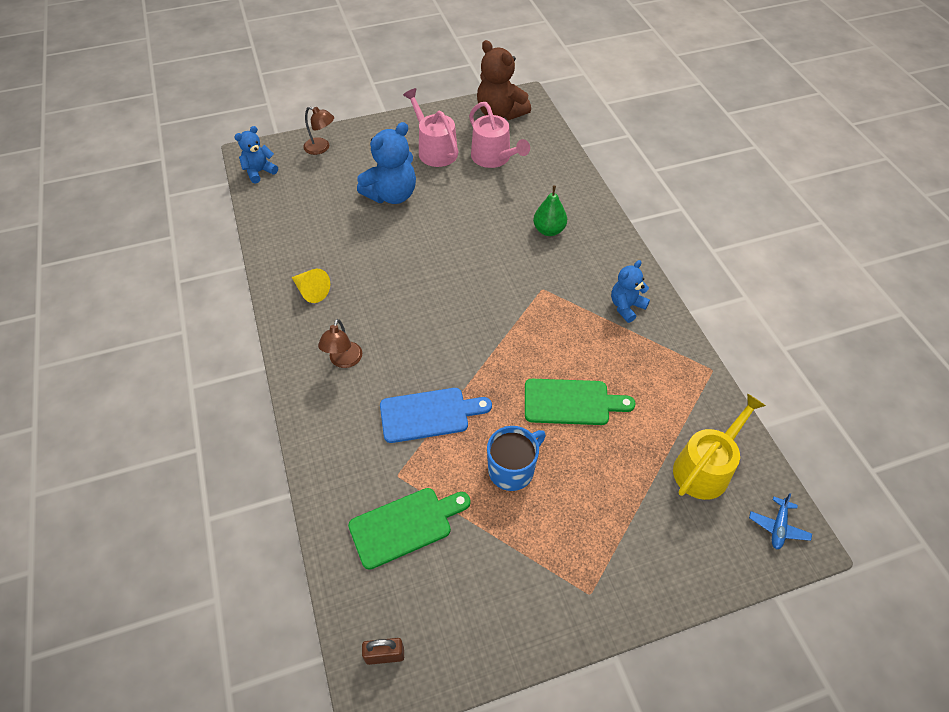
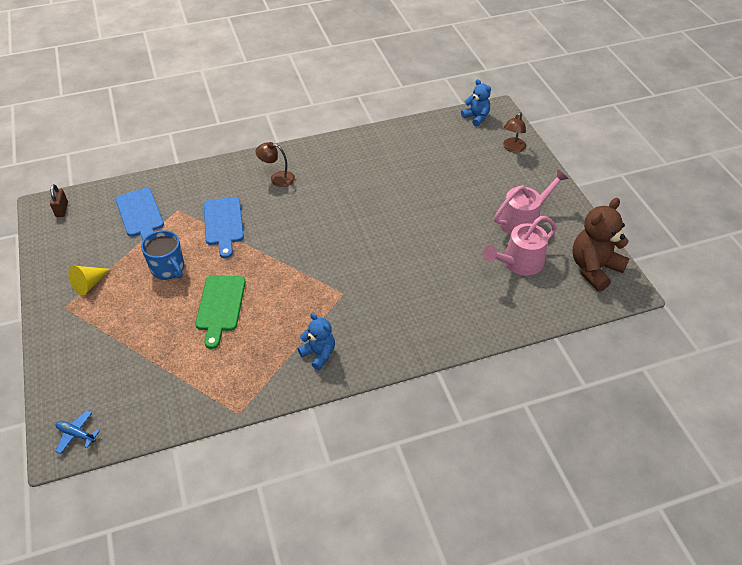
camera: 90 degrees right, 5 degrees down
yellow cone [291,269,330,303] -> yellow cone moved to [68,266,111,295]
green cutting board [348,488,471,570] -> blue cutting board [115,188,164,240]
blue teddy bear [357,122,416,204] -> none
green pear [533,186,567,236] -> none
yellow watering can [673,393,766,500] -> none

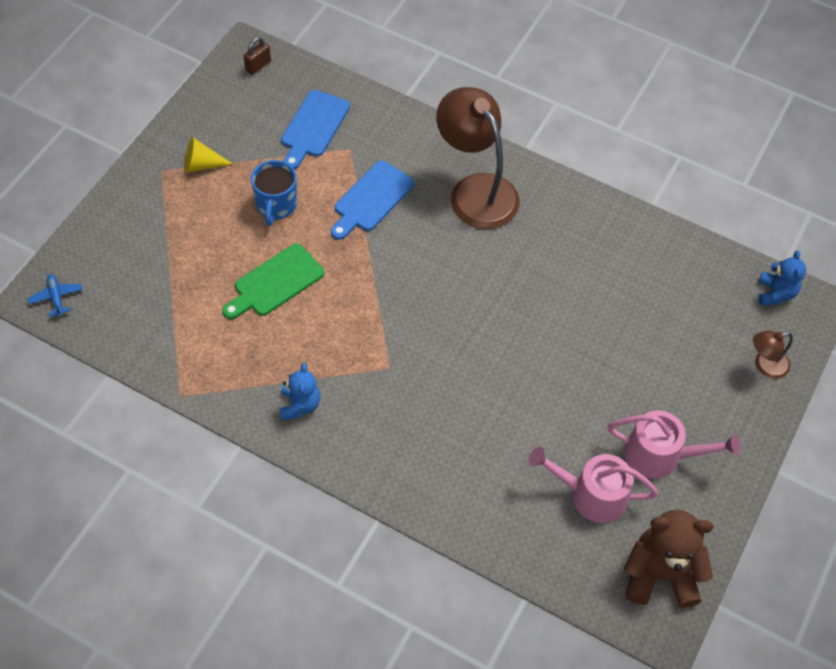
camera: 45 degrees right, 10 degrees up
brown lamp [256,142,295,187] -> brown lamp [436,87,520,229], size x2.13

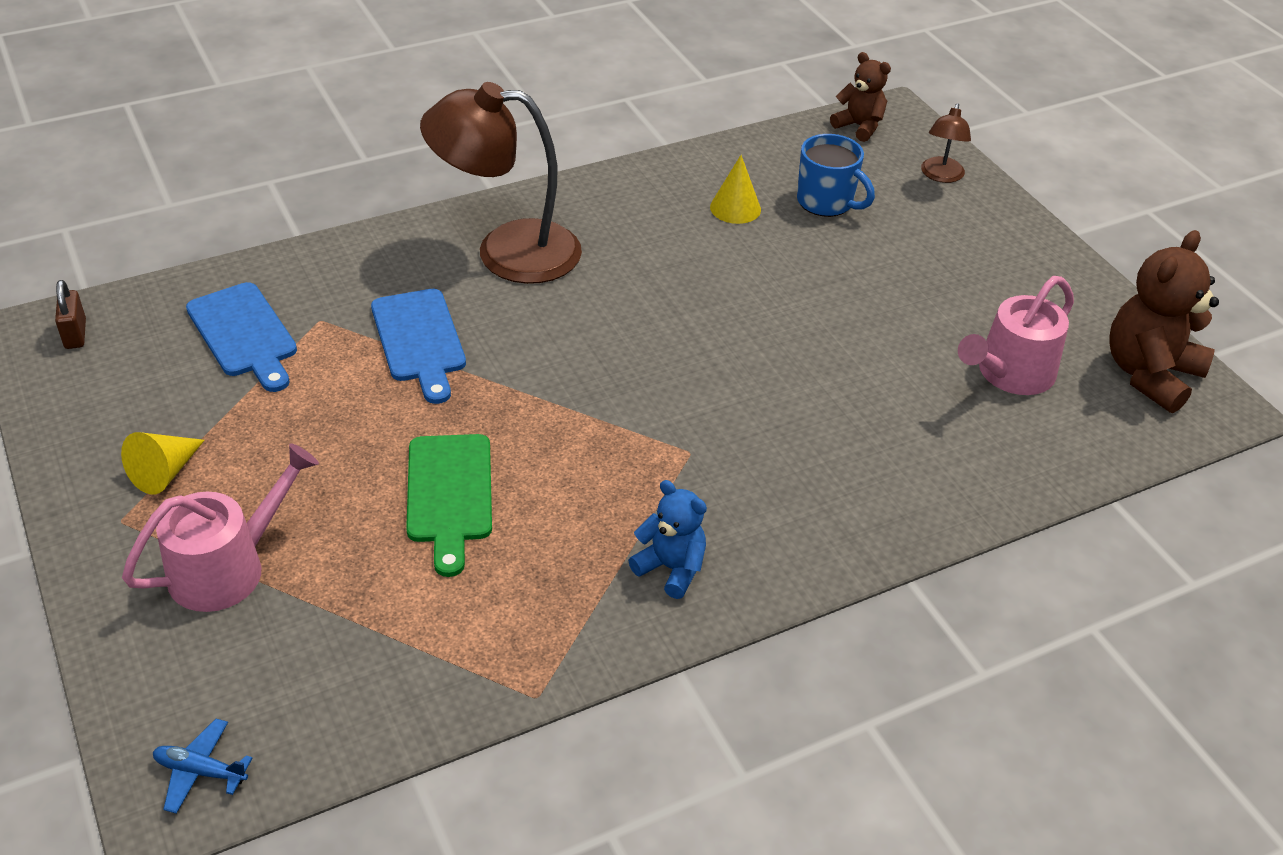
camera: 55 degrees left, 15 degrees down
blue mug [251,160,297,226] -> blue mug moved to [797,134,875,217]
pink watering can [608,410,741,479] -> pink watering can moved to [122,443,319,612]
blue teddy bear [759,250,806,306] -> brown teddy bear [830,52,891,142]
none -> yellow cone [710,155,761,224]

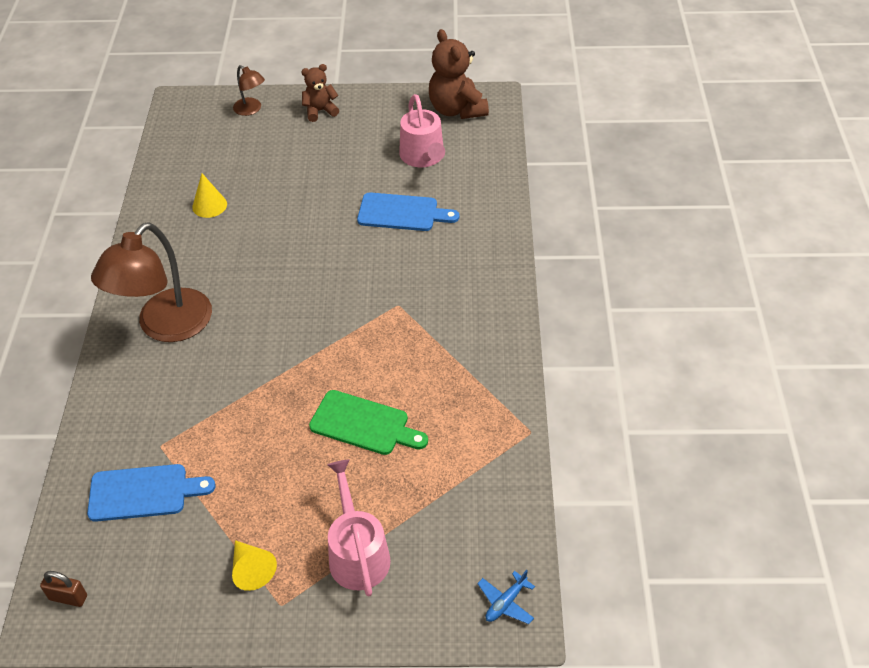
camera: 60 degrees left, 5 degrees up
blue cutting board [371,289,466,404] -> blue cutting board moved to [357,192,459,231]
blue teddy bear [628,480,707,599] -> none
blue mug [797,134,875,217] -> none
brown teddy bear [830,52,891,142] -> brown teddy bear moved to [301,64,339,122]

